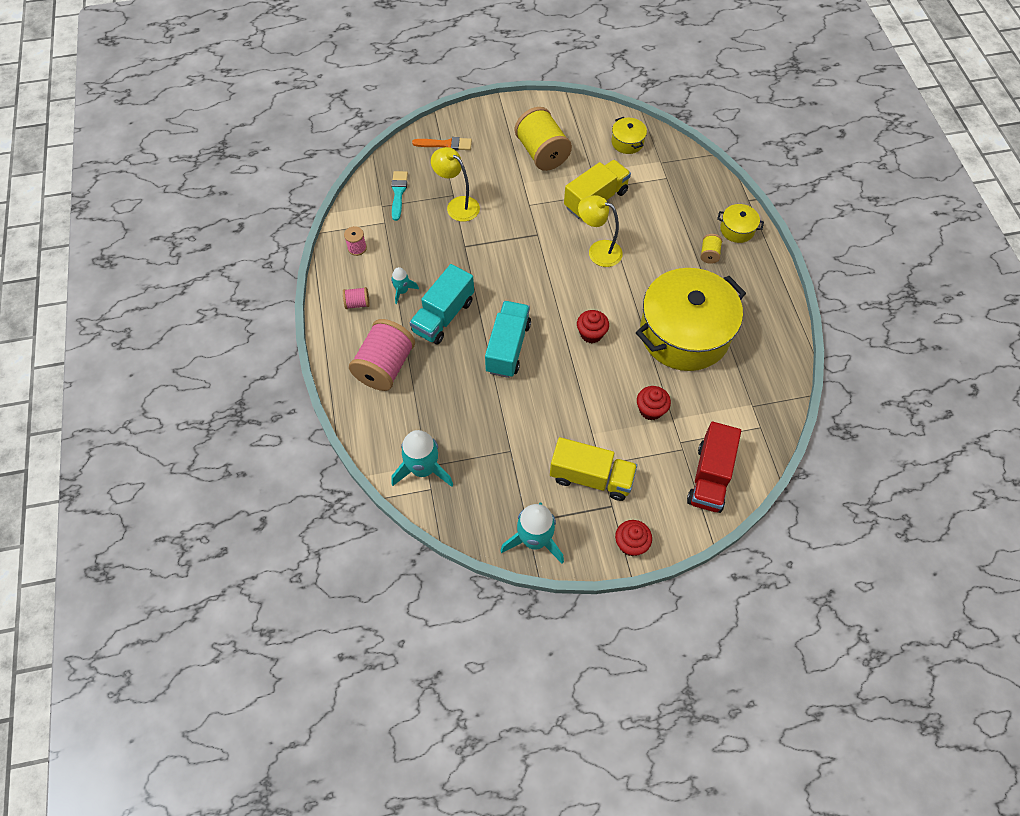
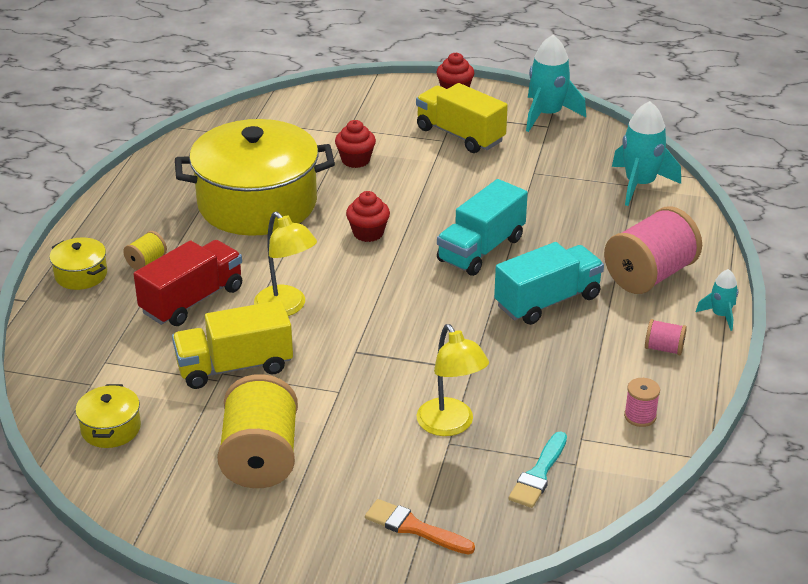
camera: 155 degrees left, 25 degrees down
turquoise rocket [391,267,419,304] -> turquoise rocket moved to [696,269,738,331]
red truck [687,422,741,513] -> red truck moved to [134,240,242,326]

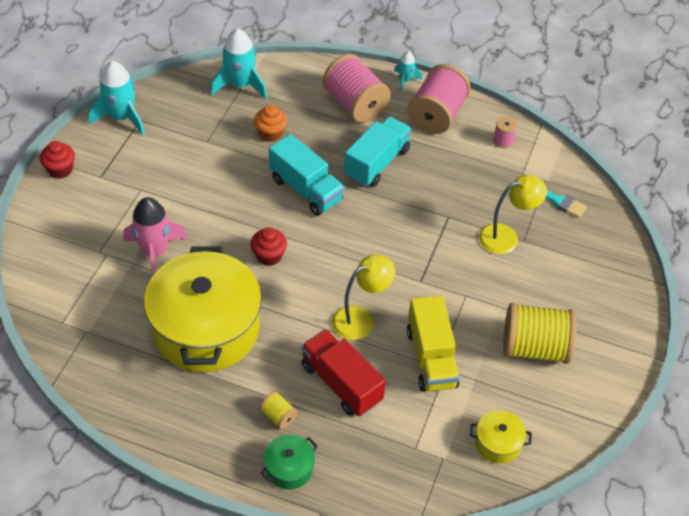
camera: 85 degrees left, 15 degrees up
yellow pot [50,237,107,290] -> green pot [260,435,318,489]
red cupcake [335,120,376,168] -> pink rocket [123,197,187,277]
orange brush [365,499,475,554] -> none
yellow truck [416,83,508,153] -> none
turquoise truck [494,242,604,325] -> turquoise truck turned 60 degrees clockwise [344,116,412,187]
pink spool [645,319,687,355] -> pink spool [408,64,471,134], size x2.24
none -> orange cupcake [254,105,287,142]

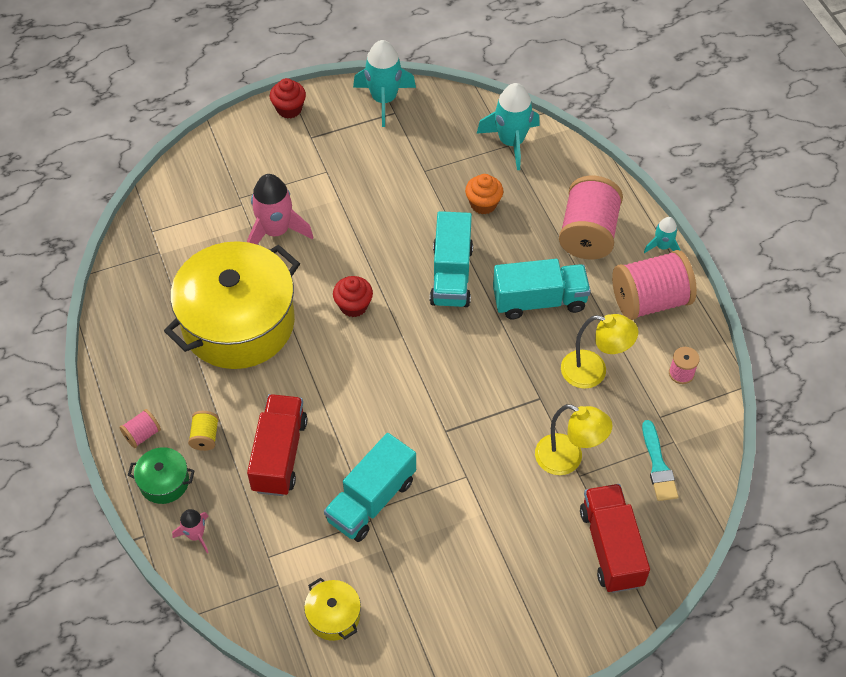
camera: 50 degrees right, 5 degrees up
yellow lamp [332,255,395,340] -> yellow lamp moved to [561,314,638,389]
yellow truck [407,295,460,392] -> turquoise truck [324,433,416,542]
yellow spool [503,303,577,364] -> none
none -> pink spool [120,409,161,448]
none -> pink rocket [172,509,209,554]
none -> red truck [580,484,650,593]

